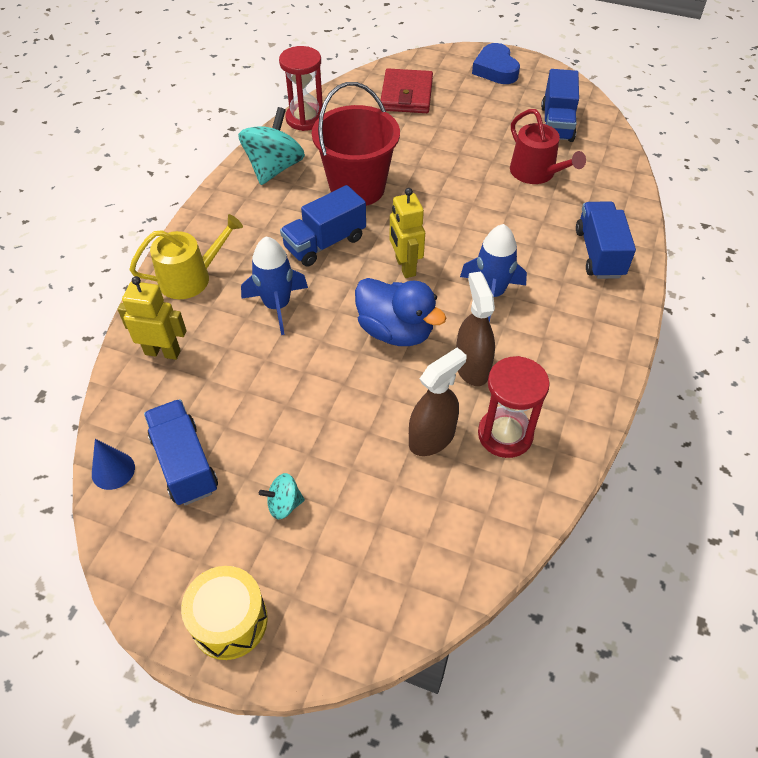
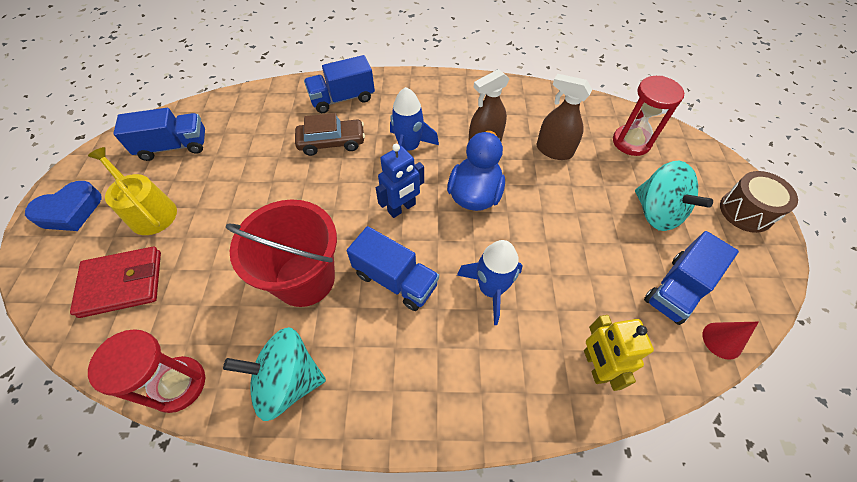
camera: 110 degrees left, 5 degrees up
blue cone [92,439,135,490] -> red cone [703,322,759,360]
yellow watering can [129,214,243,299] -> yellow watering can moved to [88,147,177,235]
yellow drum [181,566,268,660] -> brown drum [720,171,798,233]
turquoise spinning top [259,473,305,519] -> turquoise spinning top [635,161,713,231], size x2.04
yellow robot [389,188,425,278] -> blue robot [376,144,424,218]
red hourglass [478,356,550,458] -> red hourglass moved to [613,76,684,156]
red watering can [510,109,586,184] -> none
none -> brown car [295,113,365,156]

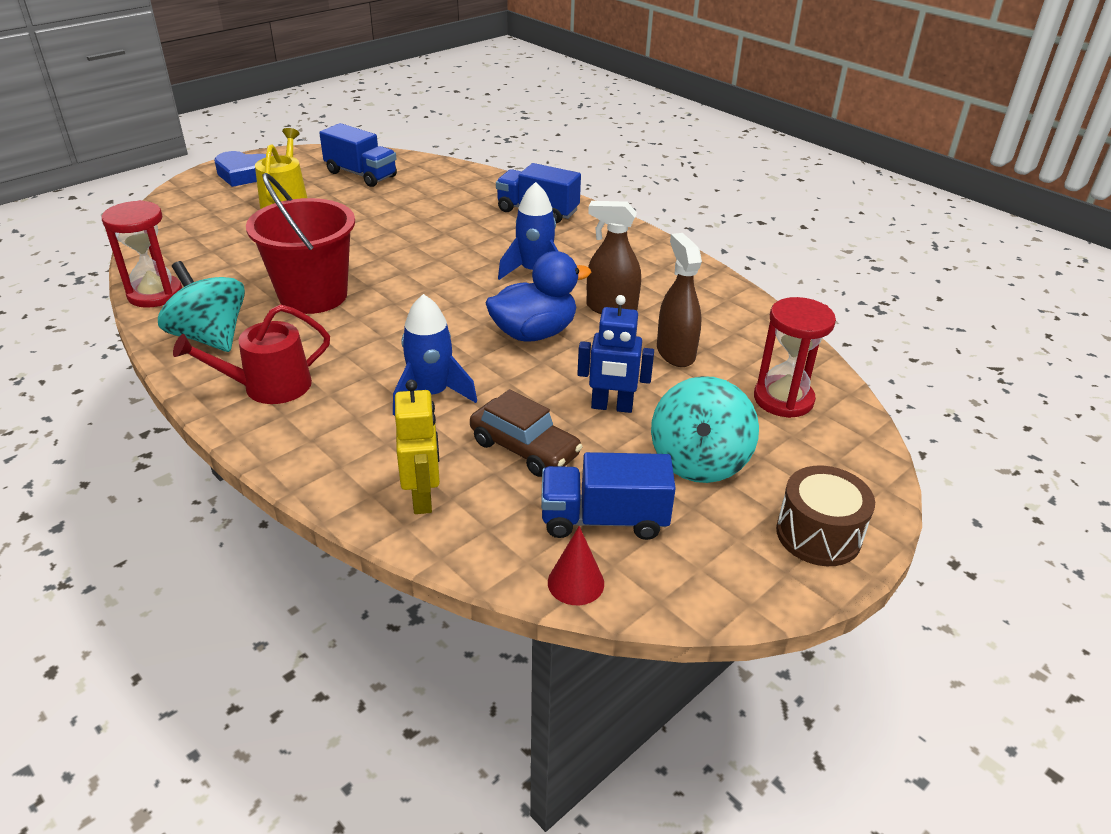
camera: 45 degrees right, 20 degrees down
red wallet [70,247,161,318] -> none
brown car [295,113,365,156] -> brown car moved to [470,389,583,477]
blue truck [347,226,439,311] -> none
blue robot [376,144,424,218] -> blue robot moved to [577,295,654,413]
yellow robot [584,315,654,391] -> yellow robot turned 135 degrees clockwise [395,379,440,514]
none -> red watering can [173,304,330,404]

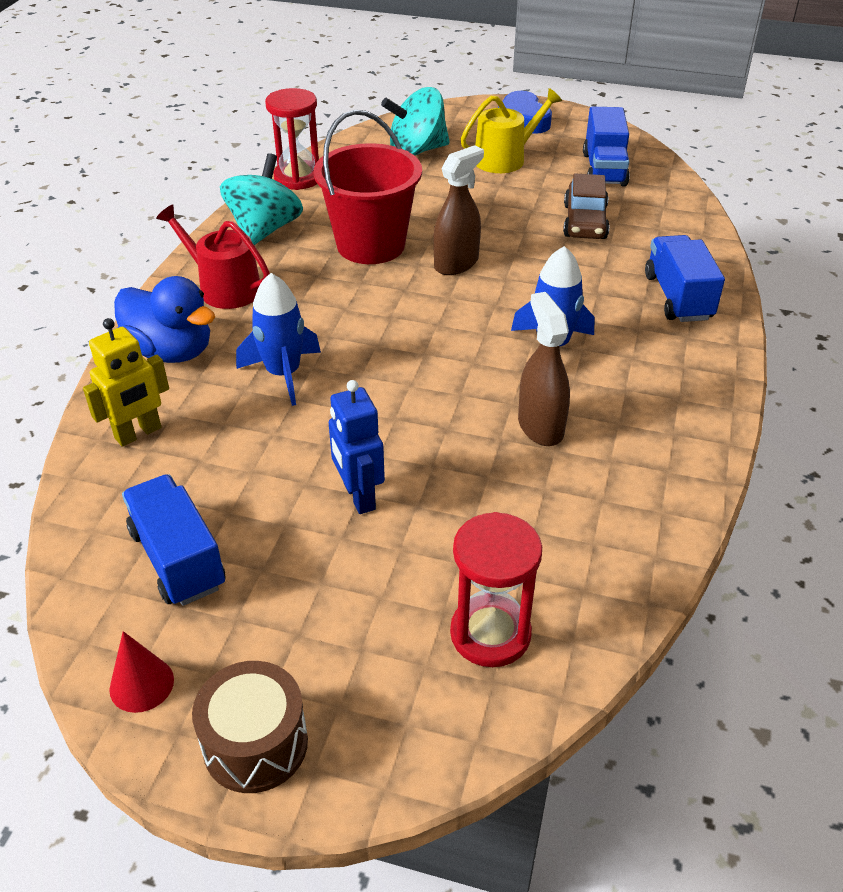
camera: 60 degrees right, 5 degrees up
brown car [470,389,583,477] -> brown car moved to [563,173,610,239]
blue duck [486,251,591,342] -> blue duck moved to [114,276,215,363]
red cone [548,526,604,605] -> red cone moved to [109,631,174,713]
turquoise spinning top [651,376,759,483] -> turquoise spinning top moved to [381,87,450,155]
brown spray bottle [657,233,702,367] -> brown spray bottle moved to [433,145,484,275]

